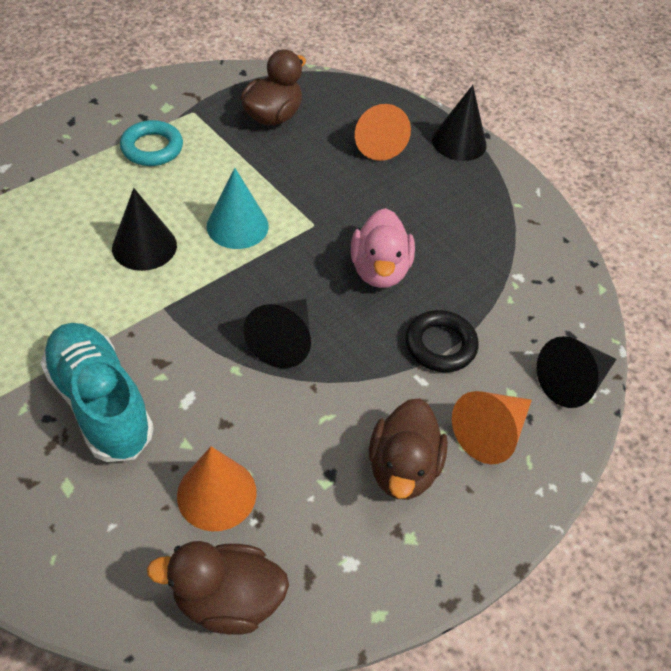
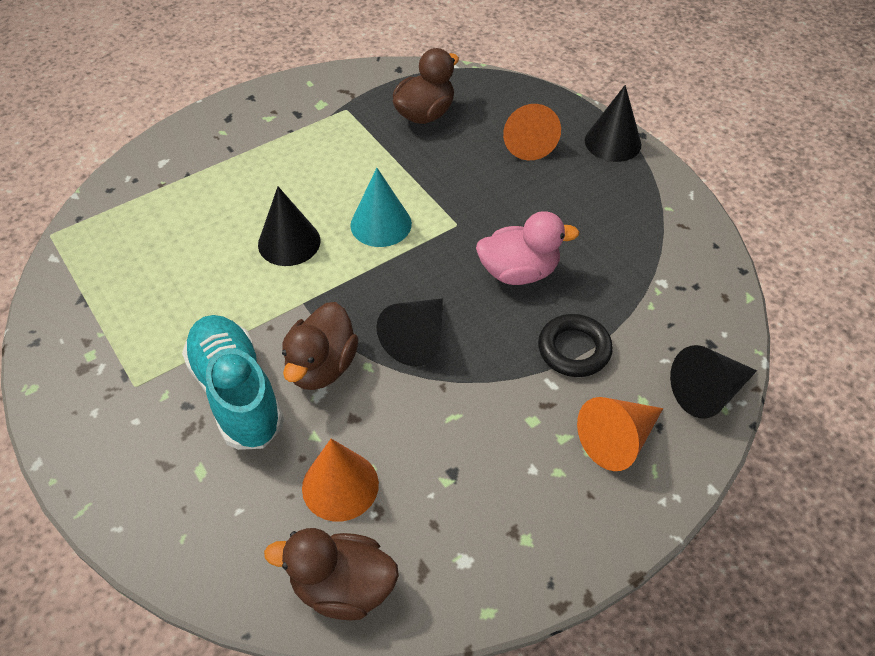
camera: 10 degrees right, 0 degrees up
turquoise ring [120,120,183,166] -> none
pink duck [351,208,415,288] -> pink duck turned 105 degrees counterclockwise [476,211,579,285]
brown duck [369,398,448,500] -> brown duck moved to [282,302,359,390]

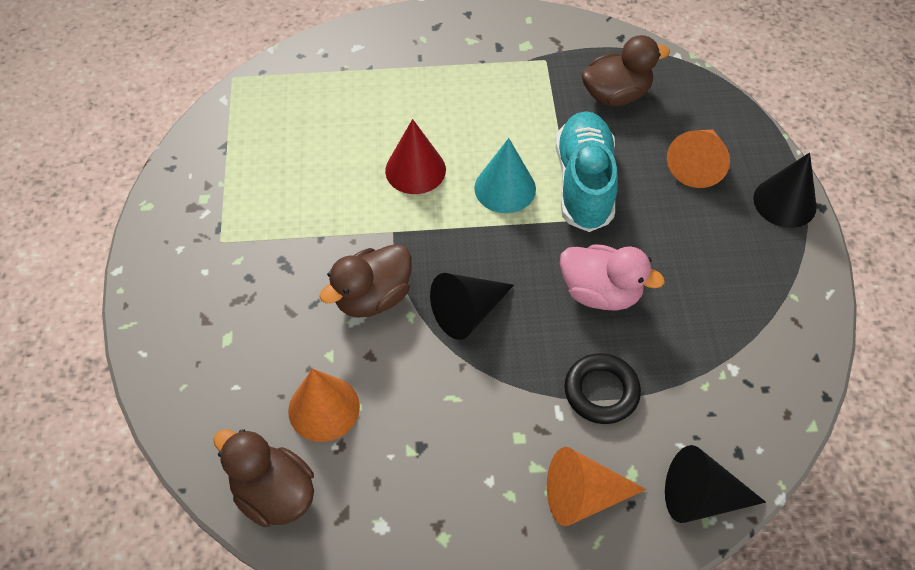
camera: 30 degrees right, 5 degrees up
turquoise shoe [182,315,284,450] -> turquoise shoe moved to [556,111,618,232]
black cone [258,187,320,266] -> red cone [385,119,446,194]

